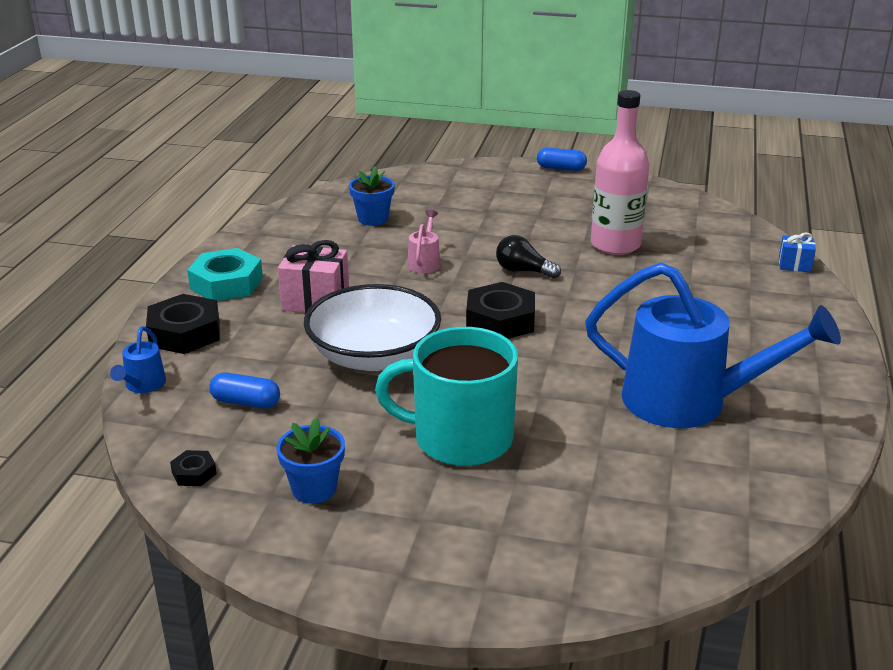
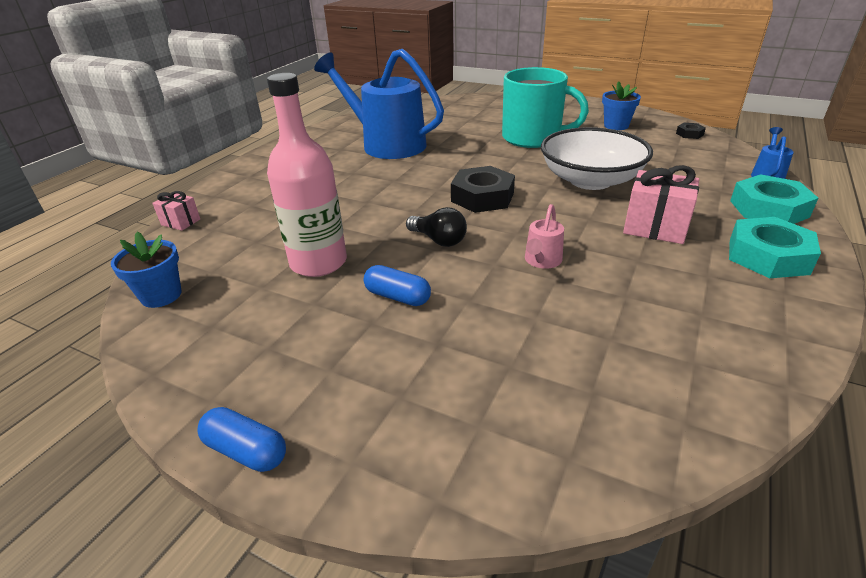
camera: 165 degrees left, 5 degrees up
black nut [146,294,220,354] -> turquoise nut [730,174,818,224]
blue capsule [209,372,280,409] -> blue capsule moved to [364,265,431,306]
blue flower pot [349,167,395,226] -> blue flower pot moved to [111,232,182,308]
blue gift [779,233,816,272] -> pink gift [152,191,200,231]

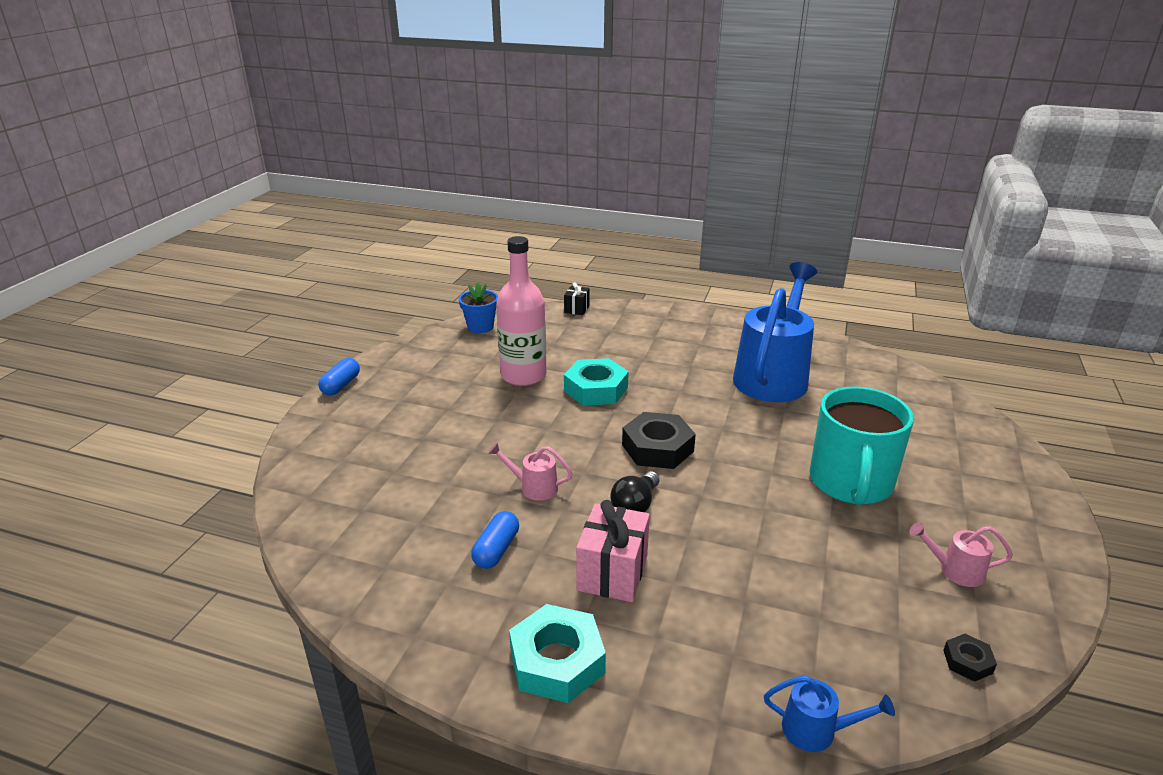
camera: 80 degrees right, 5 degrees down
pink gift [152,191,200,231] -> black gift [564,282,590,315]
blue capsule [364,265,431,306] -> blue capsule moved to [471,511,519,569]
black light bulb [406,207,467,247] -> black light bulb moved to [610,471,660,512]
white bowl [541,127,653,190] -> none
blue flower pot [602,81,641,130] -> pink watering can [909,522,1013,587]
turquoise nut [730,174,818,224] -> turquoise nut moved to [564,358,629,406]

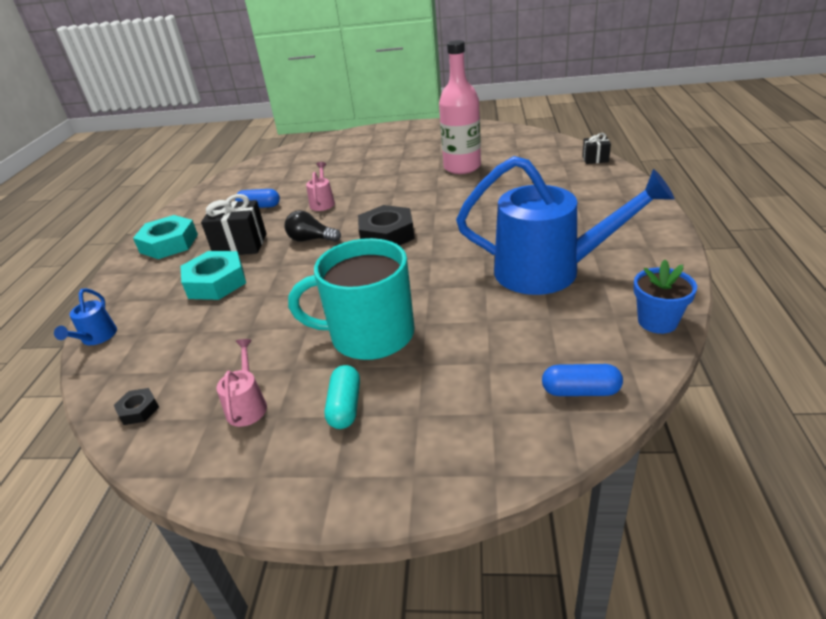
camera: 80 degrees right, 5 degrees up
blue capsule [318,358,360,396] -> blue capsule moved to [542,364,623,396]
blue flower pot [459,282,498,333] -> blue flower pot moved to [633,260,697,334]
turquoise nut [564,358,629,406] -> turquoise nut moved to [180,251,246,300]
pink gift [576,500,650,602] -> black gift [201,194,267,255]
none -> turquoise capsule [325,365,360,429]

